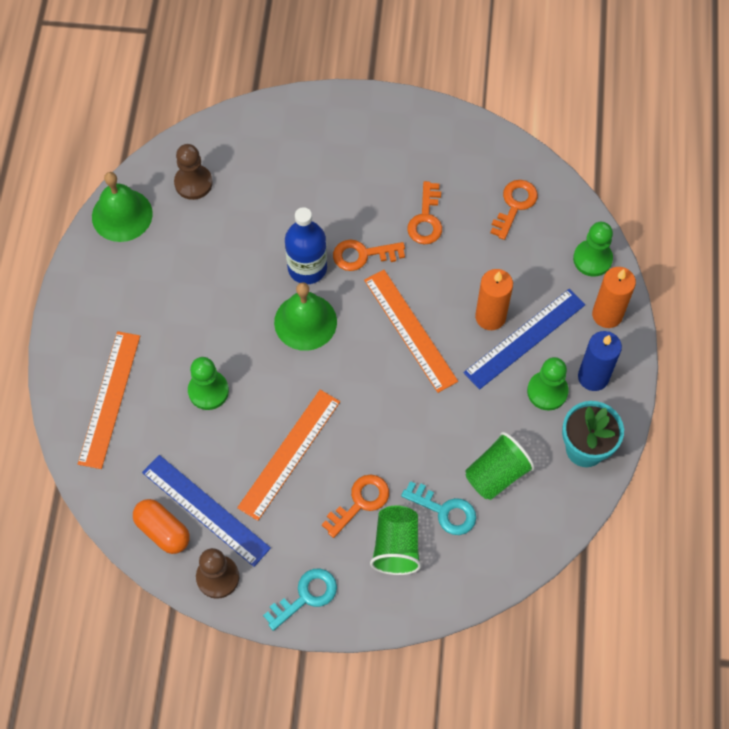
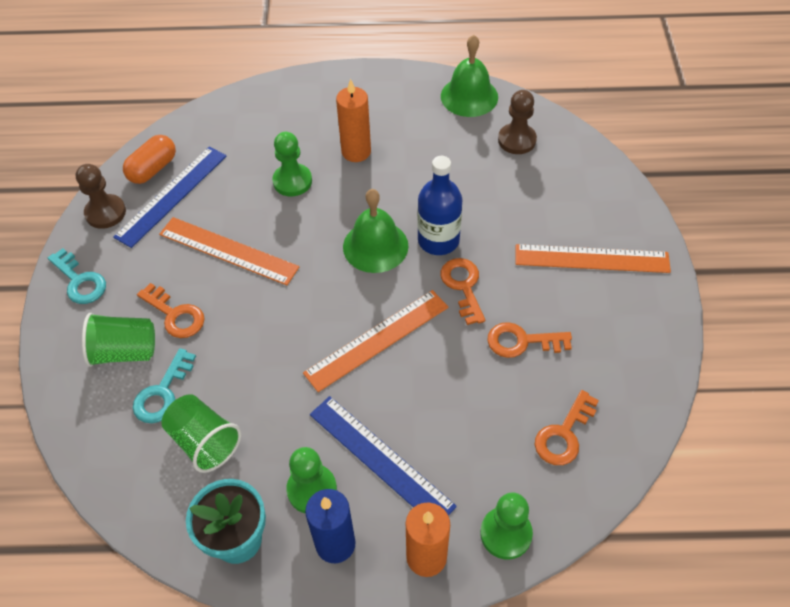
camera: 85 degrees right, 10 degrees down
orange ruler [78,331,140,469] -> orange ruler moved to [516,244,671,273]
orange candle [475,269,513,330] -> orange candle moved to [336,79,371,162]
orange key [490,180,538,240] -> orange key turned 105 degrees clockwise [535,390,599,465]

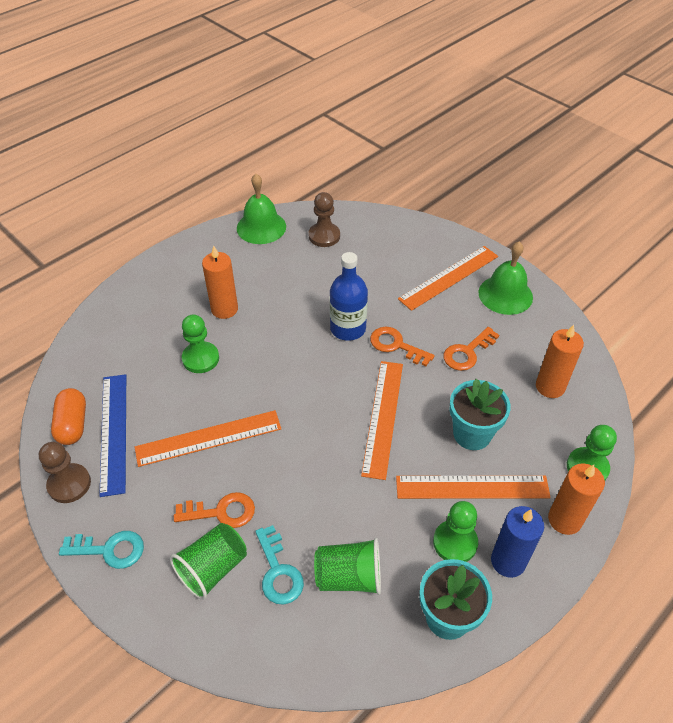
camera: 45 degrees left, 5 degrees down
blue ruler [310,396,457,516] -> orange ruler [396,476,551,499]
green bell [343,189,409,273] -> green bell moved to [478,241,533,315]
orange key [535,390,599,465] -> orange candle [536,325,584,398]
none -> turquoise flower pot [450,379,511,450]

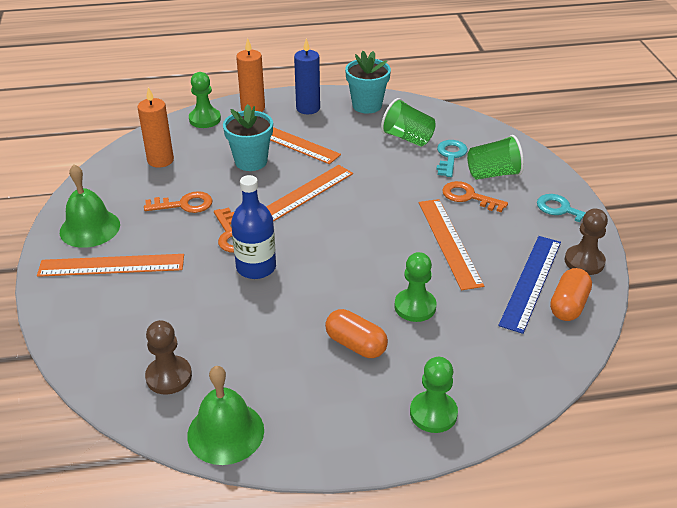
camera: 145 degrees left, 10 degrees down
orange ruler [135,410,281,467] -> orange ruler turned 60 degrees clockwise [419,199,484,290]
orange candle [202,245,238,319] -> orange capsule [325,309,388,358]
green pawn [433,501,478,562] -> green pawn moved to [410,357,458,433]

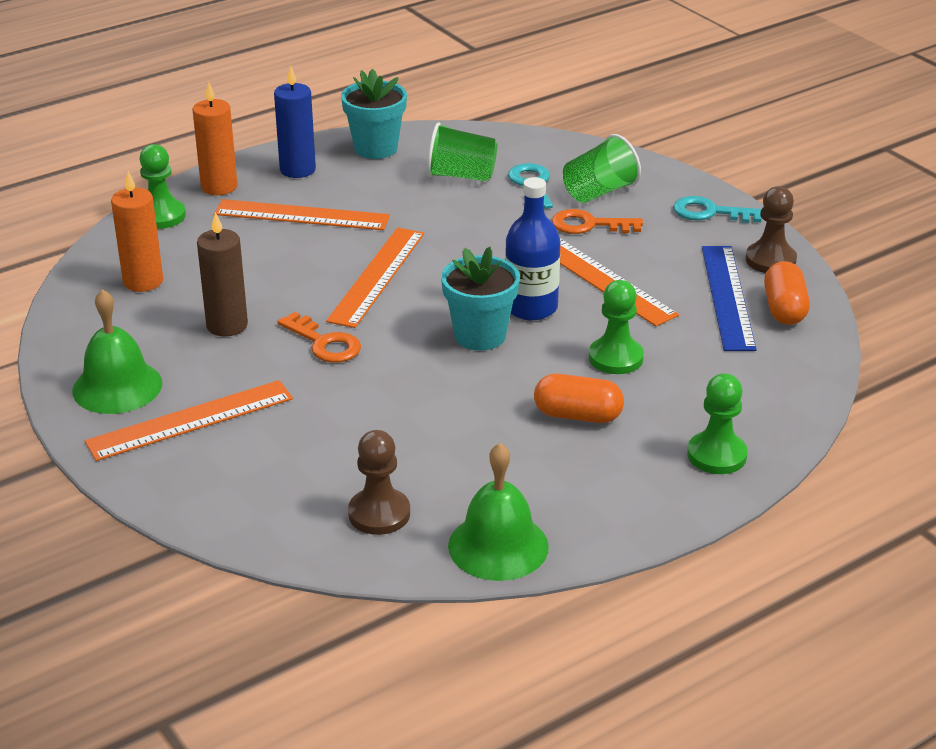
camera: 25 degrees left, 5 degrees down
orange key [144,191,213,213] -> brown candle [197,212,248,336]
turquoise flower pot [223,104,273,171] -> turquoise flower pot moved to [441,247,520,351]
blue bottle [231,175,276,279] -> blue bottle moved to [505,177,560,320]

